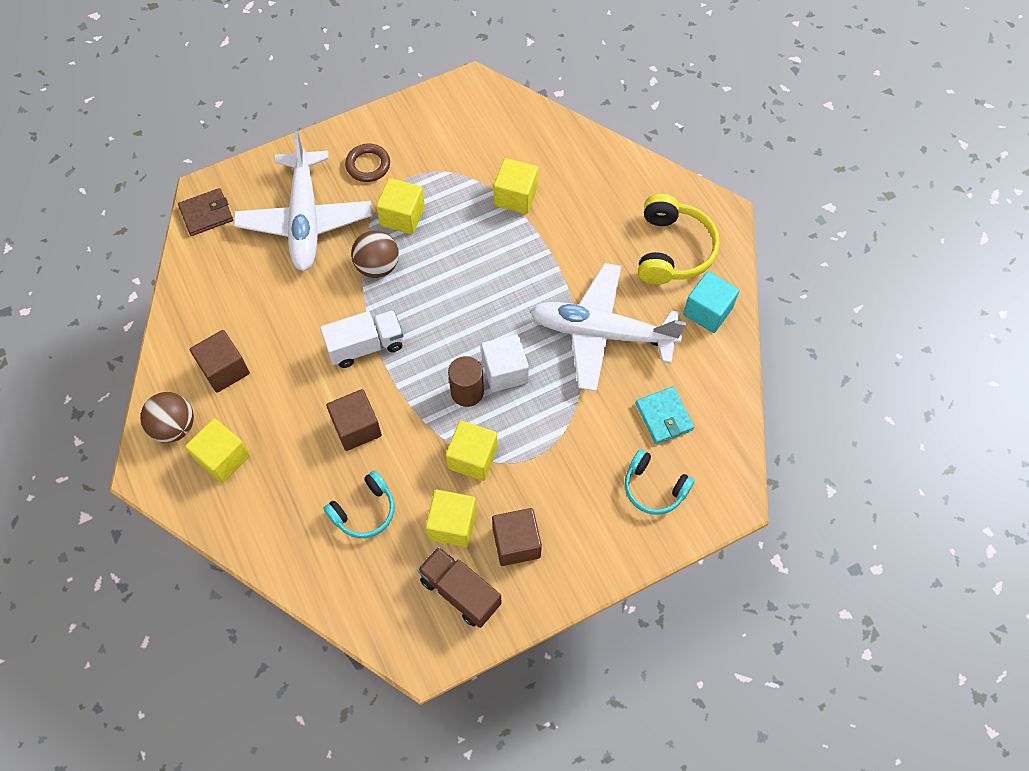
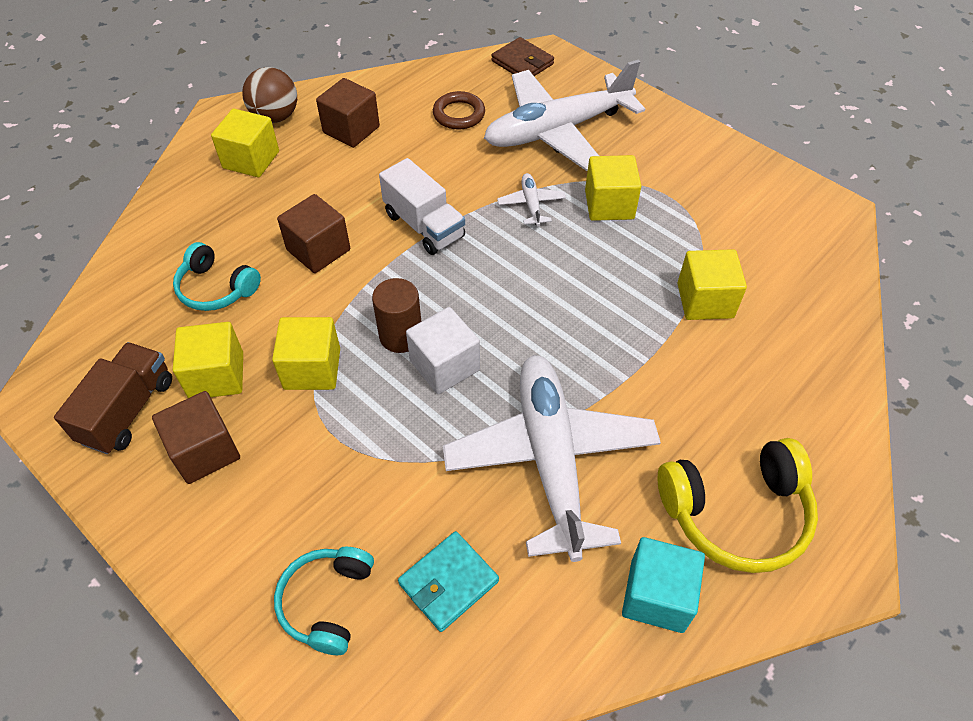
camera: 70 degrees right, 10 degrees down
brown ring [345,144,390,182] -> brown ring moved to [433,91,485,130]
brown ball [351,230,399,278] -> white plane [497,173,566,226]

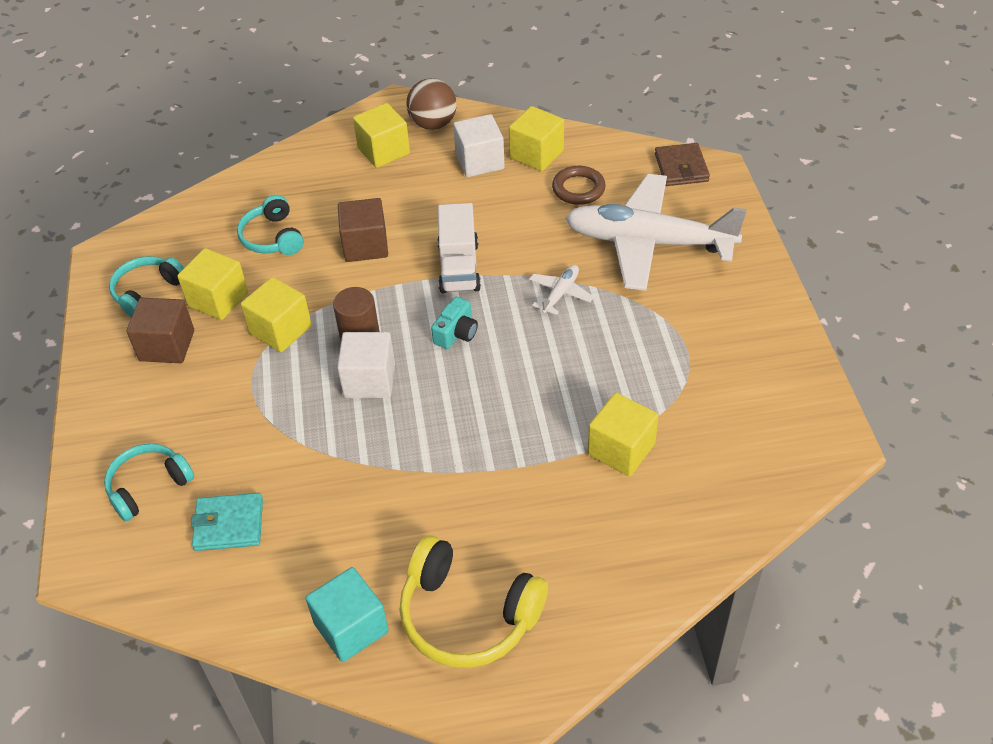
camera: 40 degrees right, 5 degrees down
brown truck [54,342,172,454] -> turquoise headphones [109,256,184,318]
brown cube [316,78,380,148] -> white cube [453,114,505,177]
white plane [443,355,661,562] -> none
yellow cube [585,155,641,221] -> yellow cube moved to [509,106,564,171]
none -> turquoise camera [431,297,478,349]

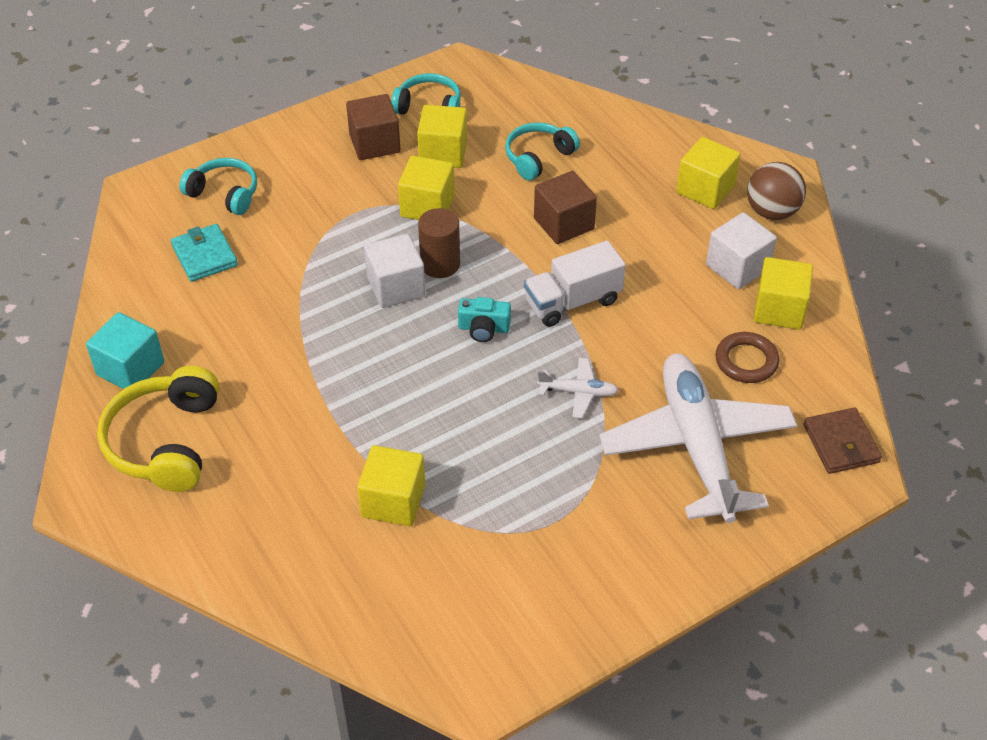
camera: 65 degrees right, 0 degrees up
brown wallet [655,143,710,186] -> brown wallet turned 75 degrees counterclockwise [804,408,882,474]

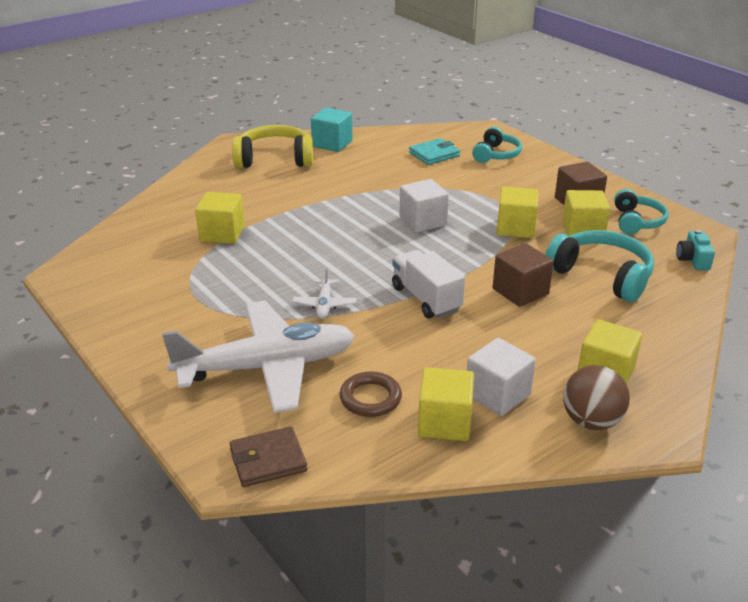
camera: 85 degrees right, 15 degrees down
brown cylinder [418,208,460,278] -> none
turquoise camera [458,297,511,342] -> turquoise camera moved to [676,230,715,270]
turquoise headphones [505,122,580,181] -> turquoise headphones [545,230,654,302], size x1.54

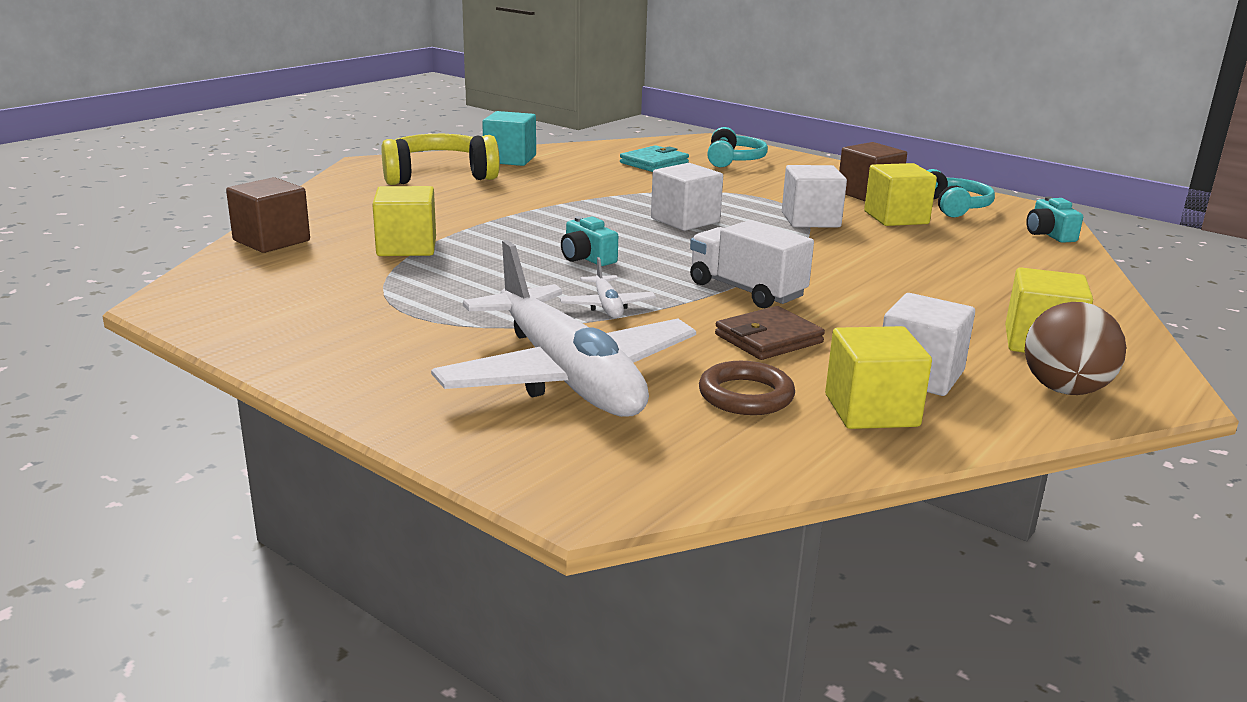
camera: 15 degrees left, 10 degrees down
white plane [162,300,355,413] -> white plane turned 90 degrees clockwise [431,240,696,417]
brown wallet [230,426,307,487] -> brown wallet moved to [715,306,825,360]
brown cube [493,243,554,307] -> brown cube moved to [226,177,310,253]
yellow cube [497,186,538,238] -> white cube [782,165,847,227]
turquoise headphones [545,230,654,302] -> none
none -> turquoise camera [561,216,618,266]

